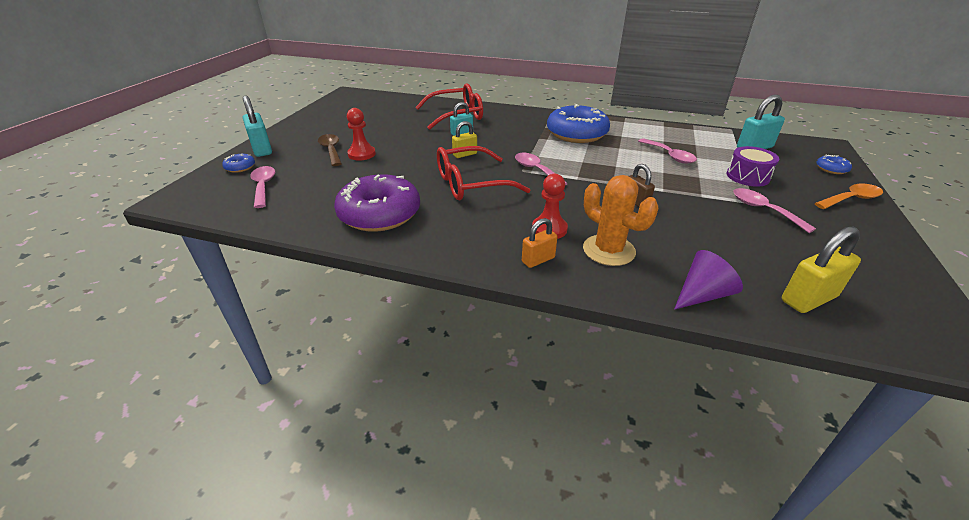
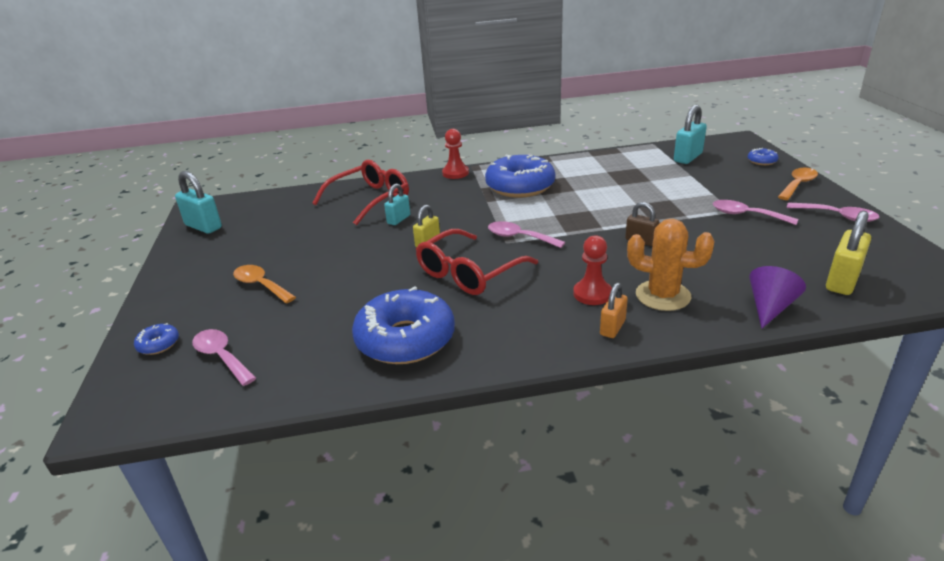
camera: 25 degrees left, 5 degrees down
turquoise padlock [243,96,272,157] -> turquoise padlock moved to [175,171,222,234]
brown spoon [318,134,342,166] -> orange spoon [233,265,296,303]
purple donut [334,174,420,232] -> blue donut [352,286,455,364]
red pawn [347,108,376,161] -> red pawn moved to [442,129,469,179]
pink spoon [638,138,697,164] -> pink spoon moved to [787,202,879,222]
purple drum [727,146,779,187] -> none

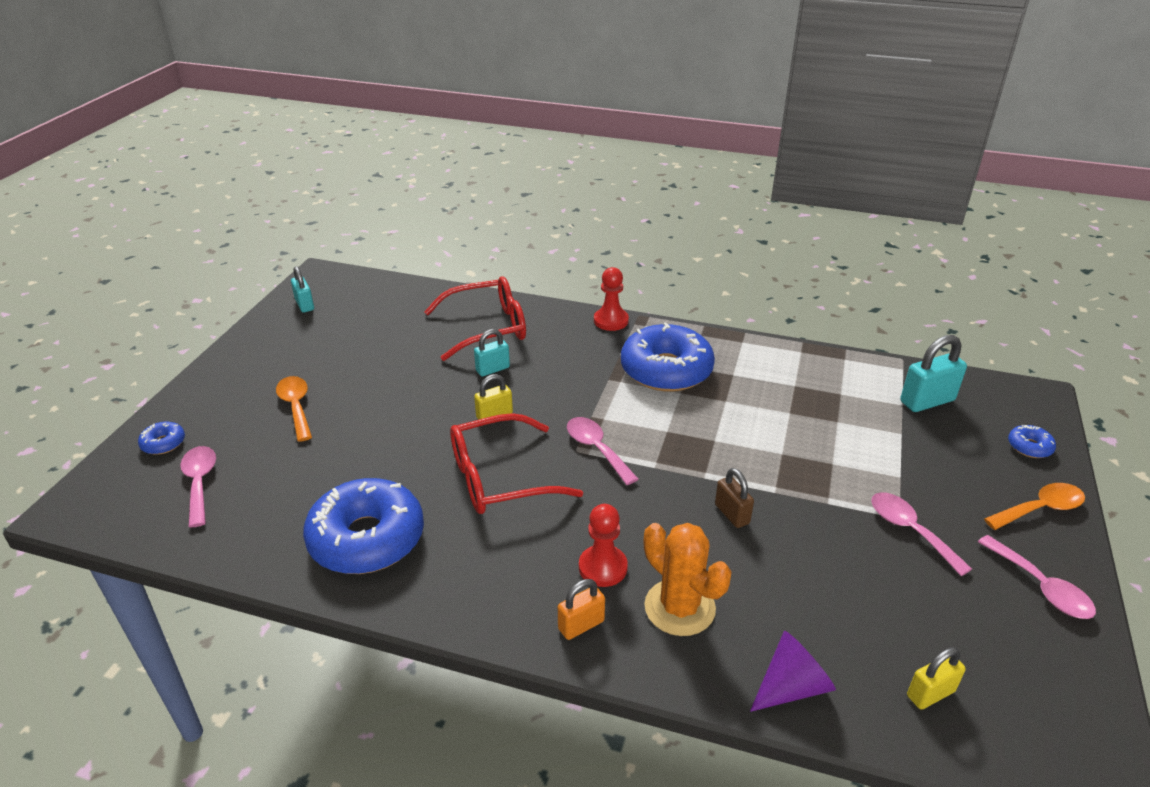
camera: 25 degrees right, 5 degrees up
turquoise padlock [175,171,222,234] -> turquoise padlock [291,266,314,313], size x0.63
yellow padlock [826,211,871,295] -> yellow padlock [907,647,966,710], size x0.63

